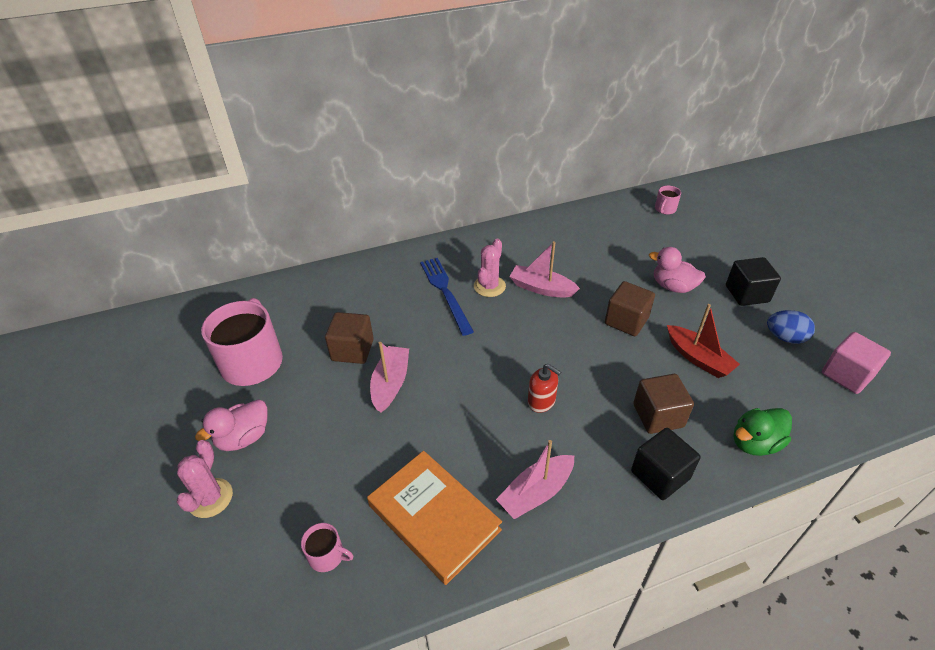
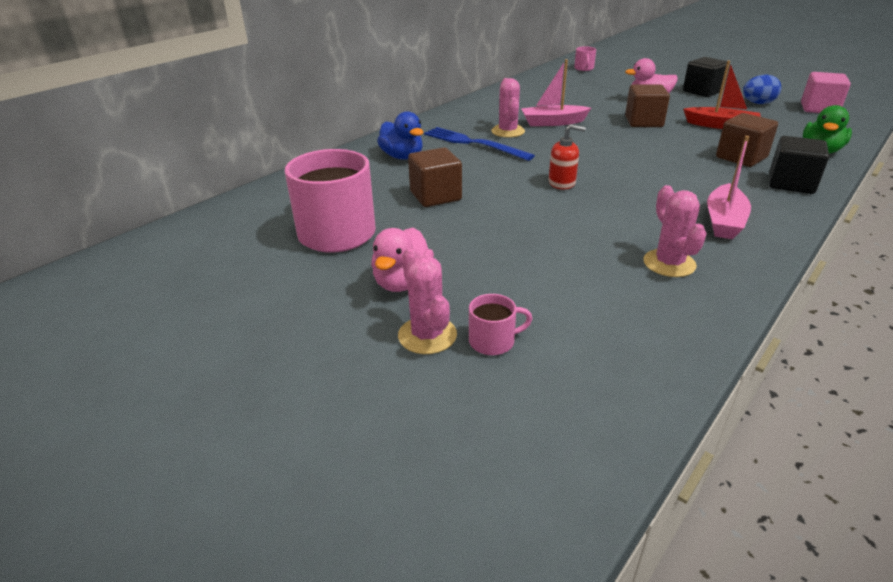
camera: 30 degrees left, 10 degrees down
pink mug [301,523,353,572] -> pink mug moved to [469,294,533,355]
orange book [367,451,502,585] -> pink cactus [643,185,707,277]
pink boat [370,342,409,412] -> none
red soap dispenser [528,364,561,413] -> red soap dispenser moved to [549,124,586,189]
none -> blue duck [377,111,424,160]

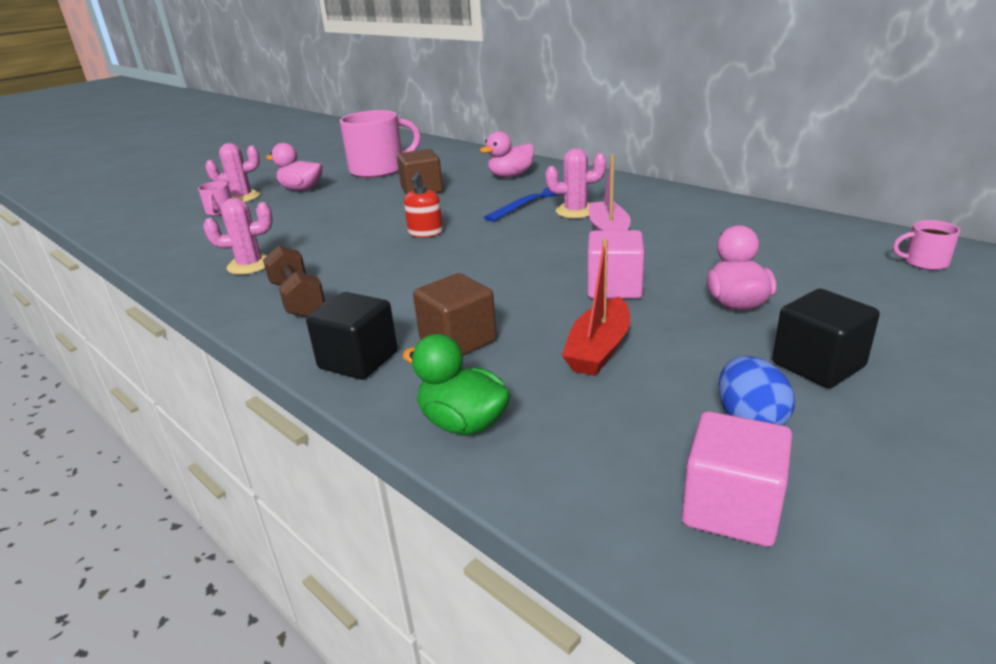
camera: 95 degrees right, 5 degrees down
blue duck [377,111,424,160] -> pink duck [480,131,534,178]
brown cube [625,85,670,127] -> pink cube [587,230,645,299]
pink boat [707,136,751,239] -> brown dumbbell [263,246,325,317]

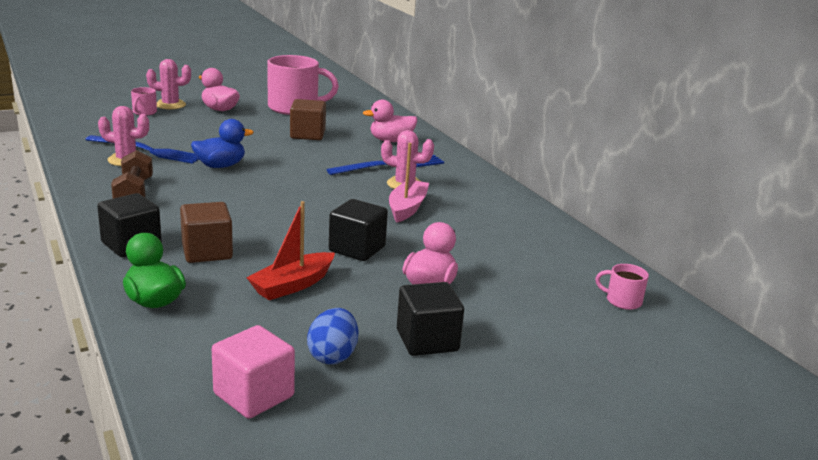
camera: 15 degrees right, 5 degrees down
red soap dispenser [404,172,443,238] -> none
pink cube [587,230,645,299] -> black cube [329,199,388,261]
none -> blue fork [85,135,199,164]
none -> blue duck [191,119,254,168]

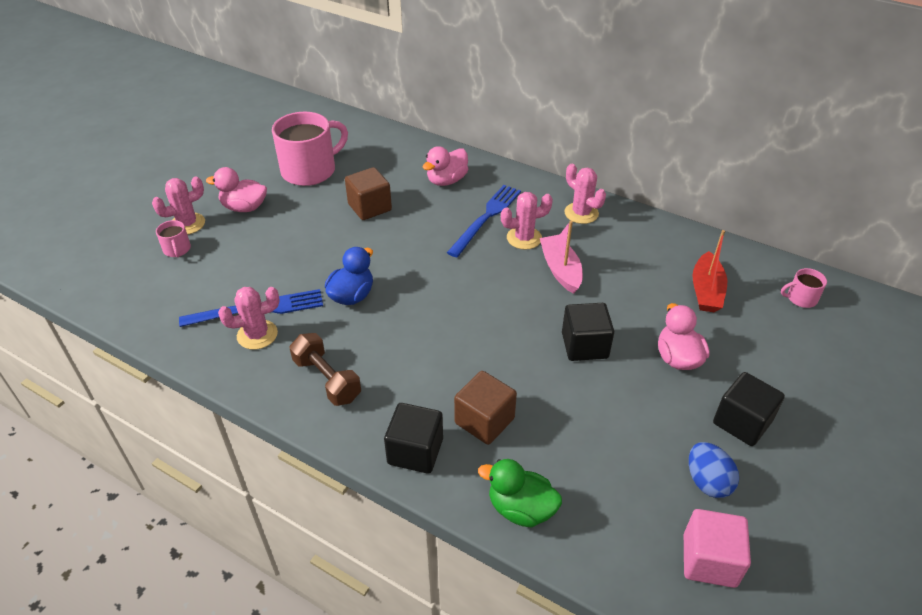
camera: 30 degrees left, 20 degrees up
red boat [246,201,335,300] -> red boat moved to [693,230,727,312]
none -> pink cactus [564,164,606,224]

